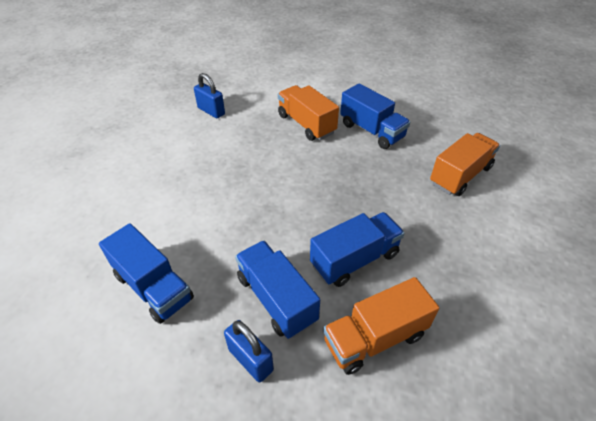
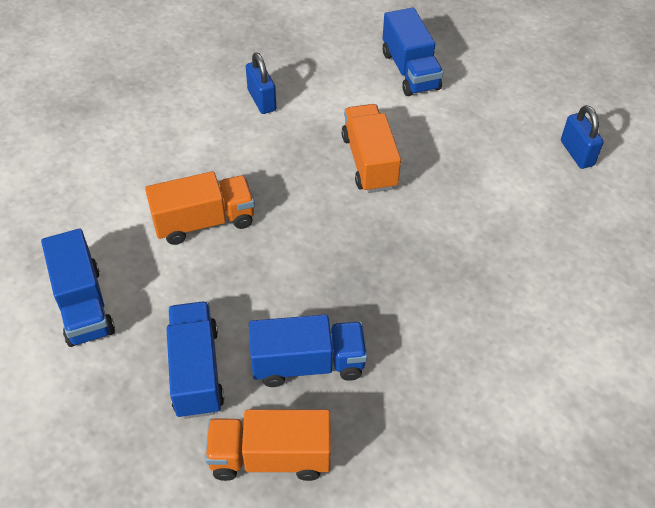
camera: 25 degrees right, 5 degrees up
blue padlock [224,320,274,383] -> blue padlock moved to [561,105,604,169]
blue truck [340,83,410,149] -> blue truck moved to [382,7,444,96]
orange truck [430,133,500,196] -> orange truck moved to [145,171,255,245]

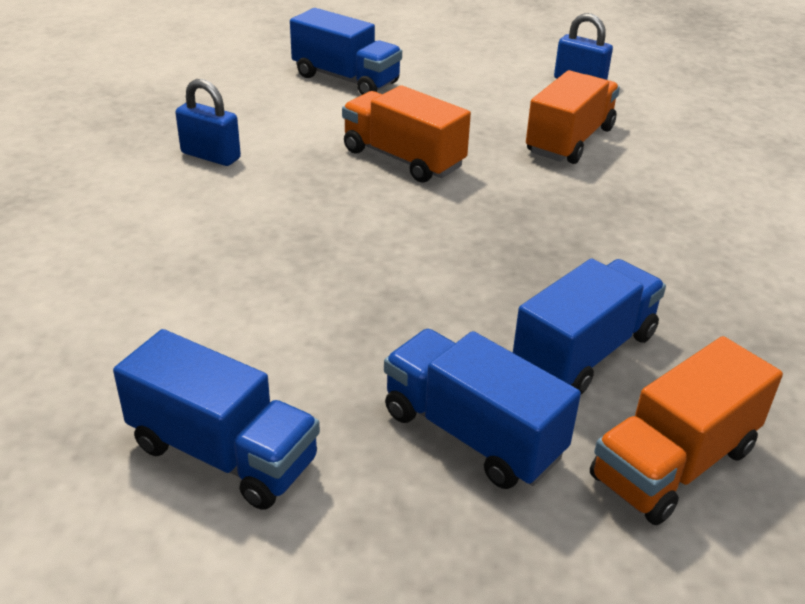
camera: 40 degrees left, 15 degrees down
orange truck [145,171,255,245] -> orange truck moved to [526,70,620,164]

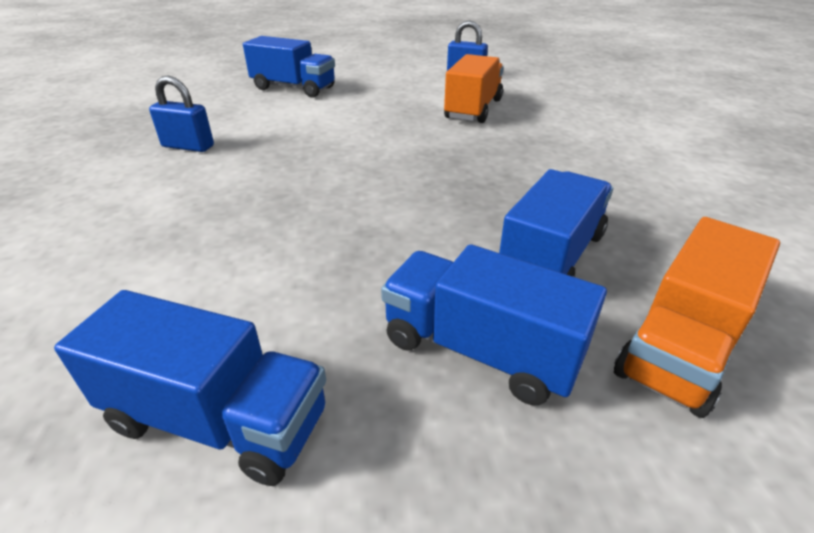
camera: 10 degrees left, 0 degrees up
orange truck [342,85,471,183] -> none

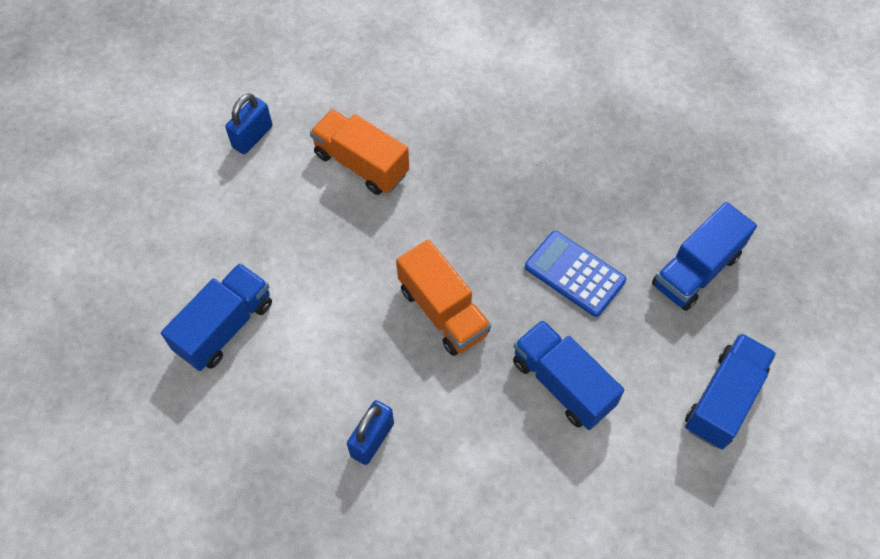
camera: 75 degrees left, 25 degrees up
blue truck [499,169,613,277] -> blue truck moved to [513,320,625,430]
orange truck [614,217,780,418] -> orange truck moved to [396,239,491,356]
none -> blue calculator [525,231,626,317]

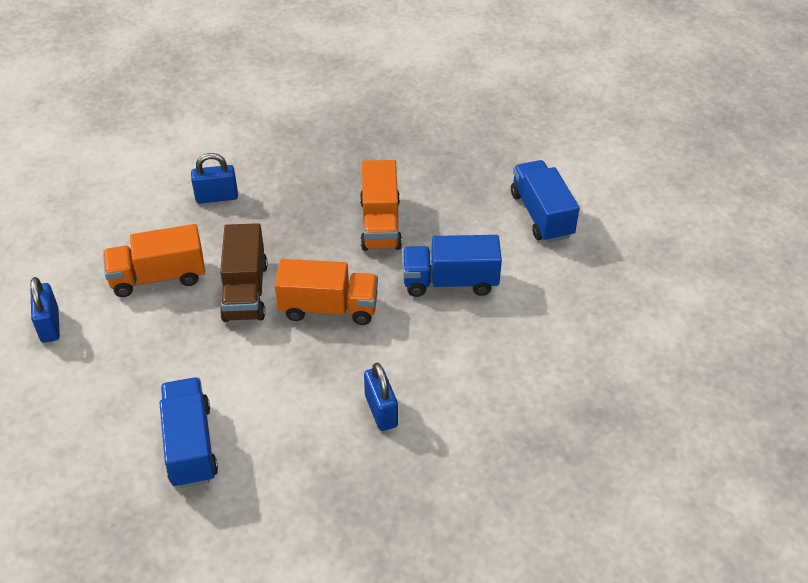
camera: 50 degrees left, 15 degrees down
blue calculator [525,231,626,317] -> orange truck [360,160,402,251]
blue truck [652,202,757,311] -> none
none -> blue padlock [191,153,238,204]
none -> brown truck [220,223,268,322]

